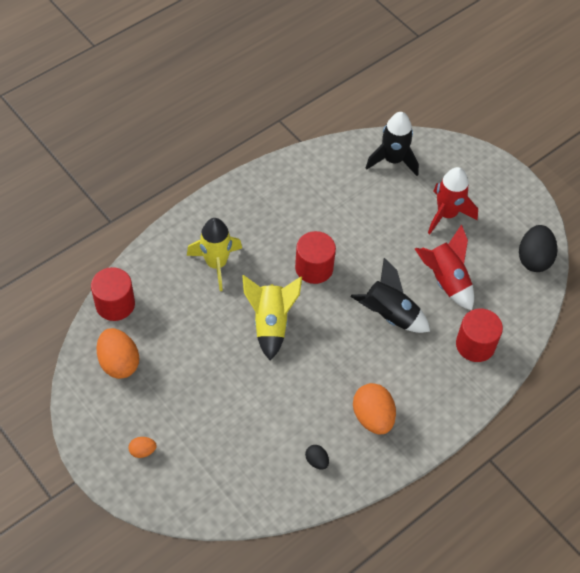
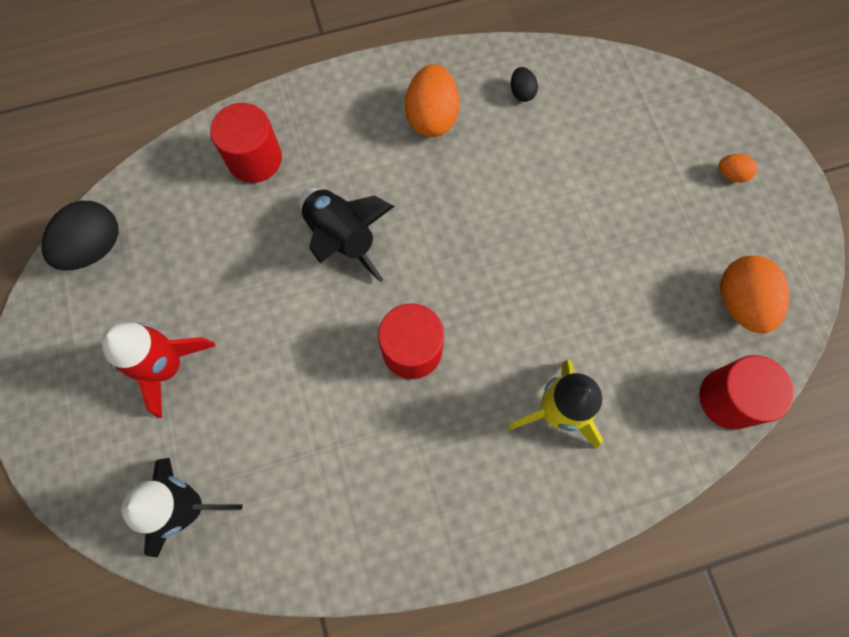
camera: 155 degrees left, 15 degrees up
yellow rocket [242,275,302,360] -> none
red rocket [415,224,474,310] -> none

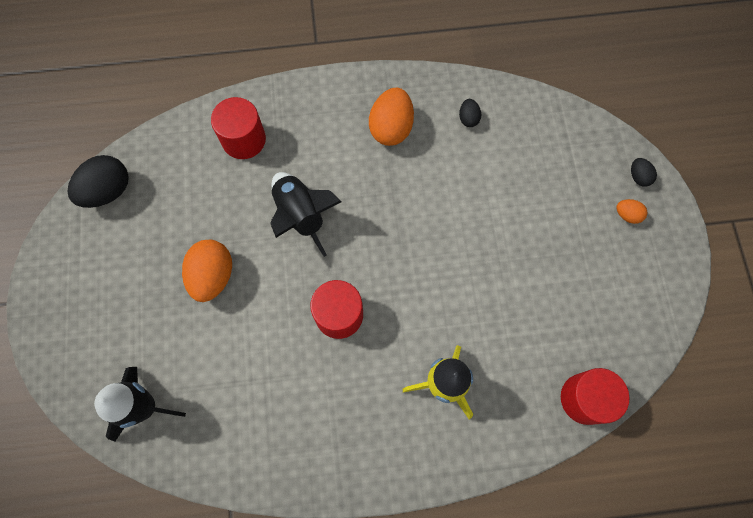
camera: 10 degrees right, 0 degrees up
red rocket [102,322,216,418] -> none
orange egg [720,256,790,333] -> orange egg moved to [182,240,232,302]
none -> black egg [631,158,657,187]

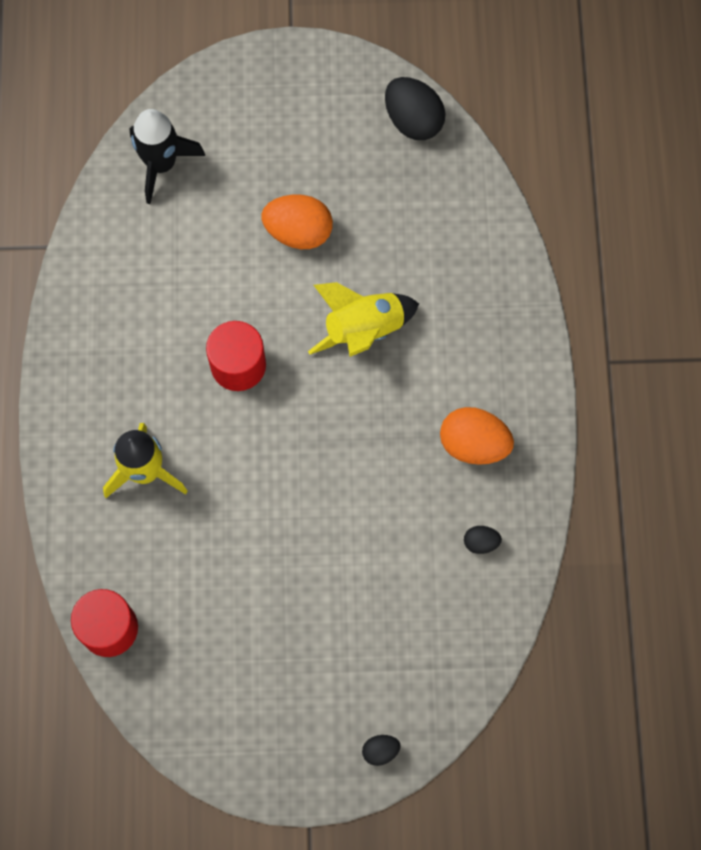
camera: 95 degrees right, 0 degrees up
red cylinder [211,97,266,159] -> none
black rocket [270,172,342,257] -> yellow rocket [308,282,419,357]
orange egg [617,199,647,224] -> none

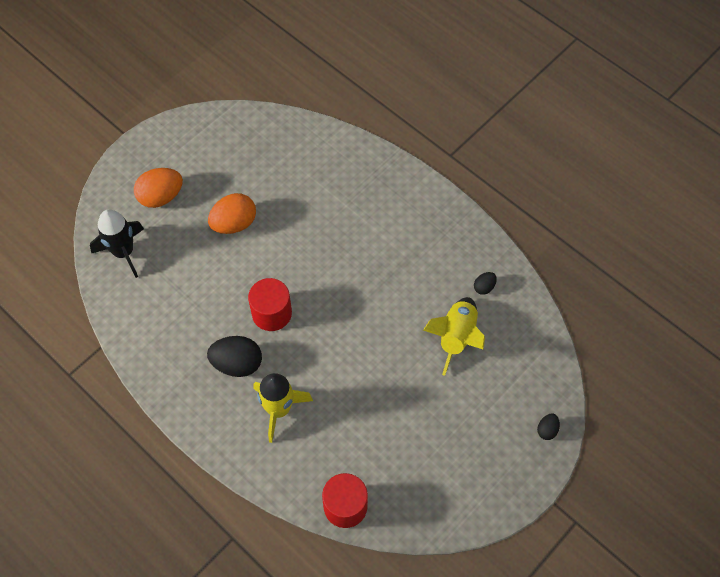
camera: 45 degrees left, 10 degrees down
yellow rocket [308,282,419,357] -> yellow rocket moved to [423,297,485,376]
black egg [385,77,446,140] -> black egg moved to [207,336,262,377]
orange egg [440,407,514,465] -> orange egg moved to [134,168,183,208]

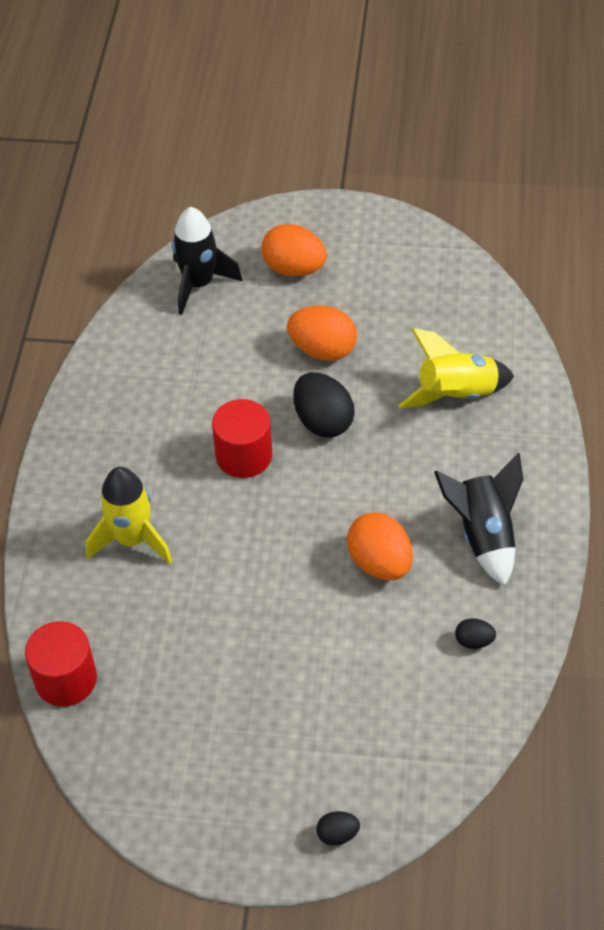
camera: 55 degrees right, 10 degrees down
black egg [207,336,262,377] -> black egg moved to [293,372,355,438]
yellow rocket [423,297,485,376] -> yellow rocket moved to [399,328,514,408]
none -> orange egg [347,512,413,580]
none -> black rocket [434,453,523,586]

